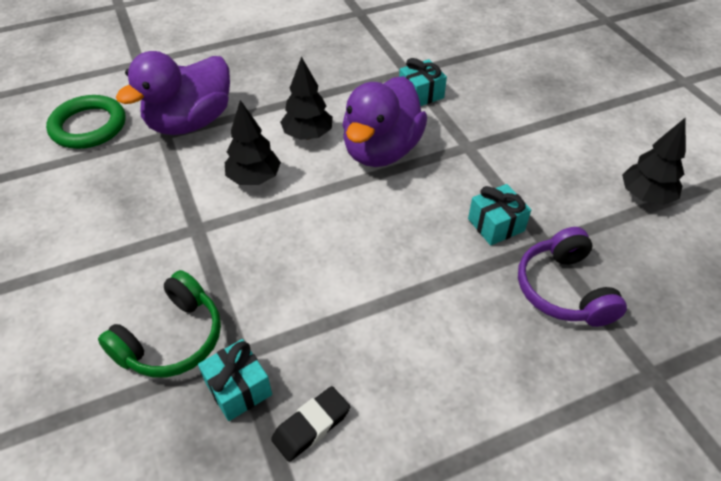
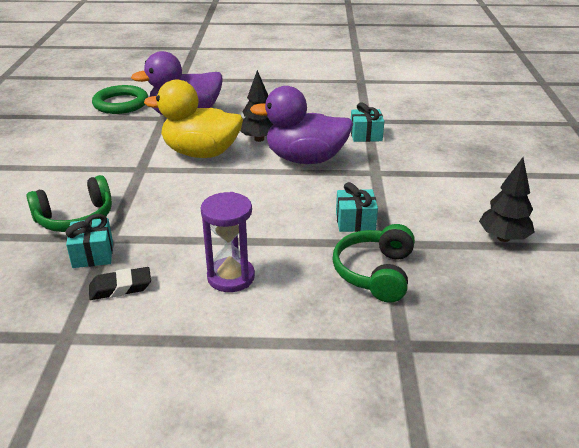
camera: 25 degrees right, 15 degrees down
black tree [225,100,281,185] -> yellow duck [144,79,243,158]
purple duck [342,76,427,167] -> purple duck turned 45 degrees clockwise [250,86,353,164]
purple headphones [518,227,627,327] -> green headphones [333,224,415,303]
none -> purple hourglass [201,192,255,292]

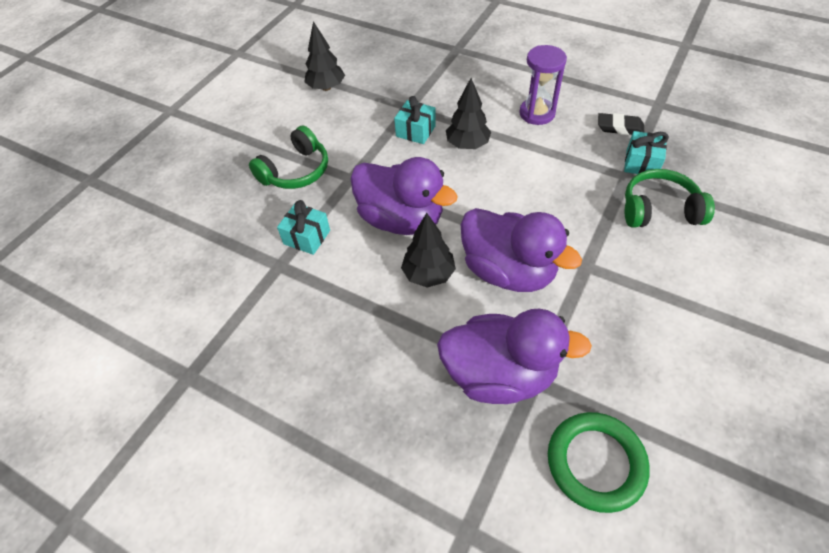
camera: 150 degrees left, 20 degrees up
yellow duck [144,79,243,158] -> purple duck [461,208,582,292]
green headphones [333,224,415,303] -> green headphones moved to [249,126,328,189]
none -> black tree [446,78,491,149]

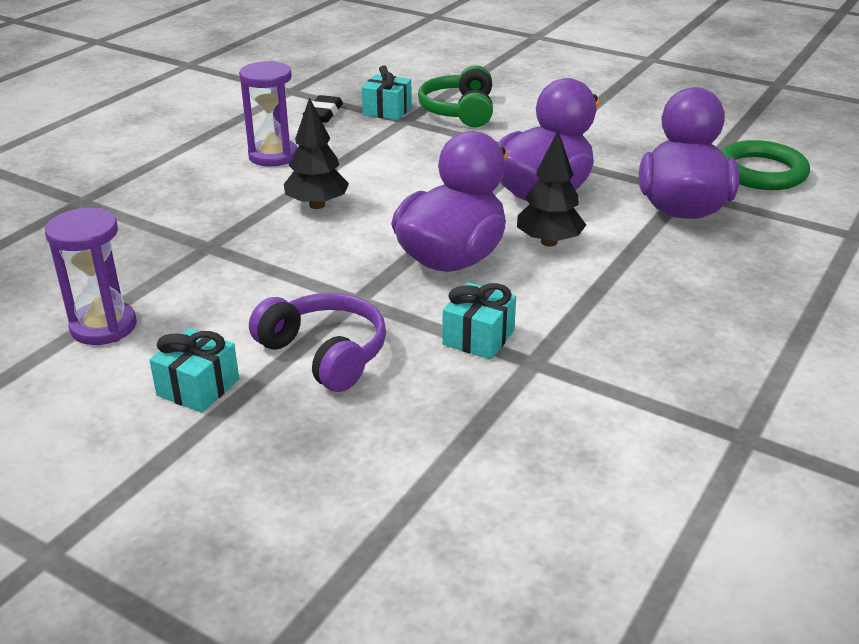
camera: 90 degrees left, 20 degrees down
green headphones [249,126,328,189] -> purple headphones [249,293,386,392]
black tree [305,21,345,91] -> purple hourglass [45,208,137,345]
turquoise gift [394,96,436,144] -> turquoise gift moved to [149,328,239,413]

